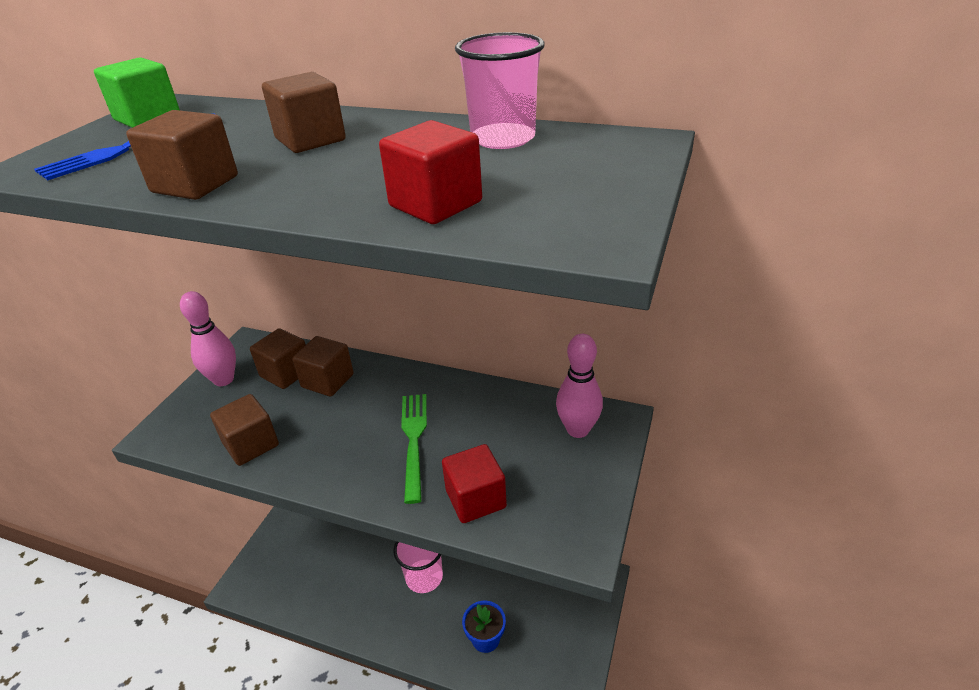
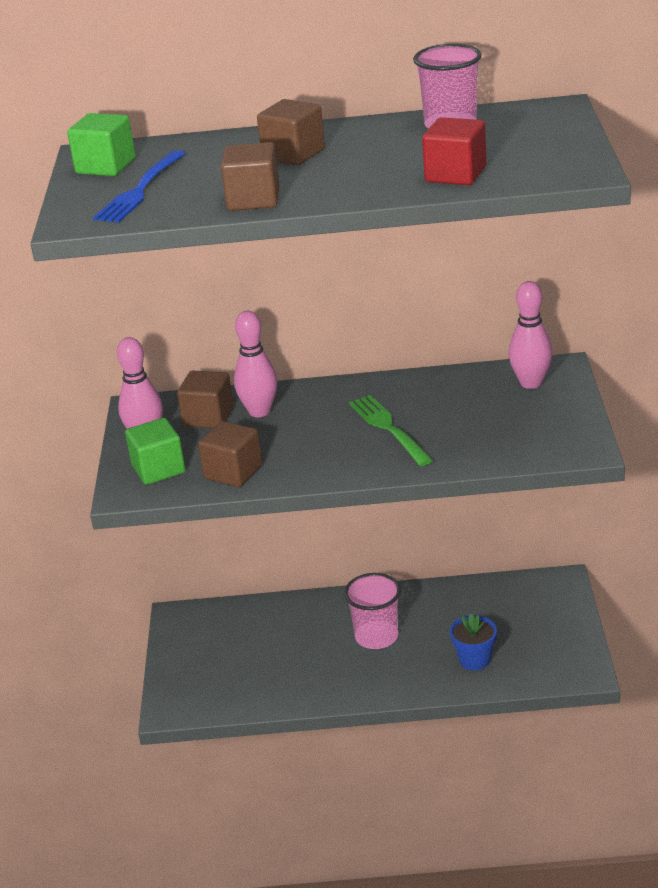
camera: 20 degrees left, 5 degrees down
brown cube [292,336,354,397] -> pink bowling pin [234,311,277,417]
red cube [442,444,507,523] -> none
none -> green cube [125,418,185,485]

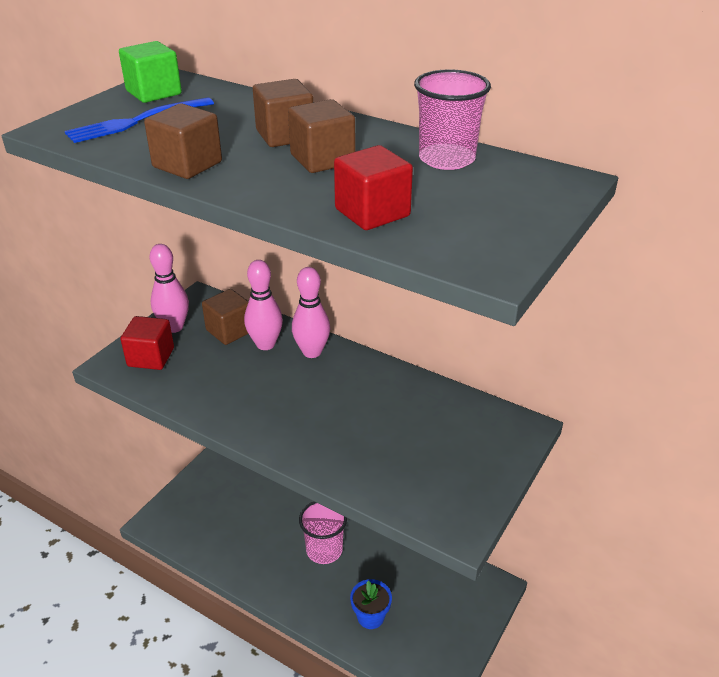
camera: 30 degrees right, 5 degrees up
green cube [125,418,185,485] -> red cube [120,316,174,370]
brown cube [198,421,262,487] -> brown cube moved to [288,99,355,173]
green fork [349,395,433,466] -> none
pink bowling pin [508,281,553,389] -> pink bowling pin moved to [292,267,330,358]

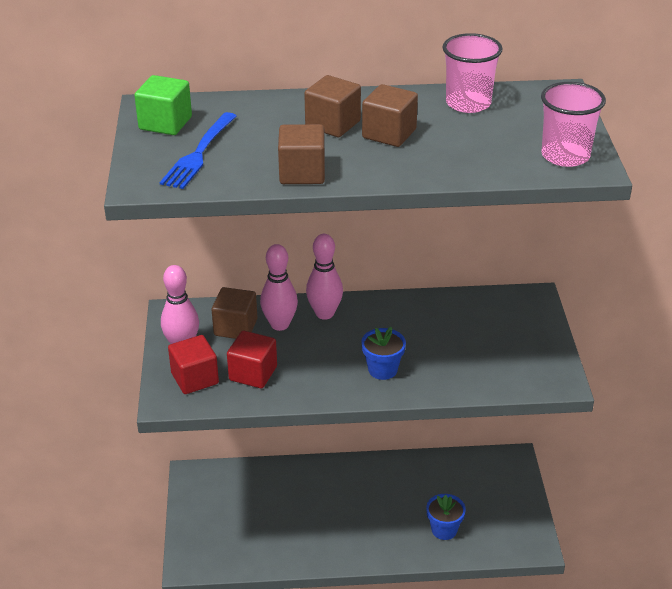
camera: 35 degrees left, 0 degrees up
pink cup [299,501,347,564] -> pink cup moved to [541,82,606,167]
red cube [334,145,413,230] -> red cube moved to [227,331,277,388]
none -> blue flower pot [361,327,406,380]

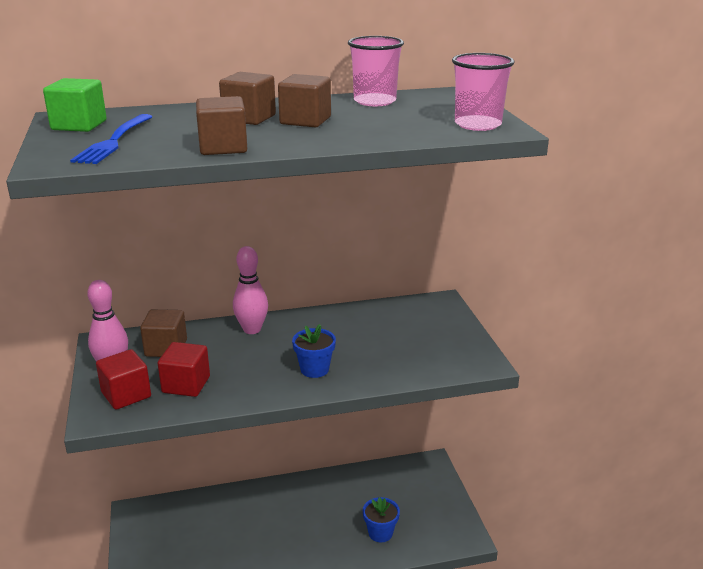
camera: 10 degrees left, 10 degrees down
pink bowling pin [260,244,298,331] -> none

